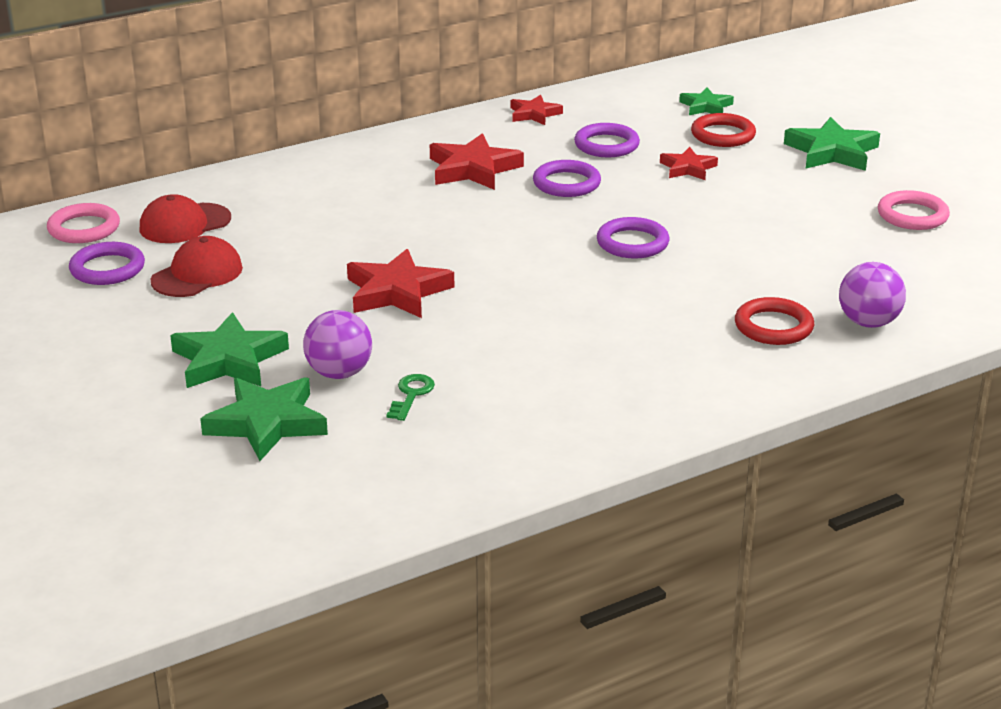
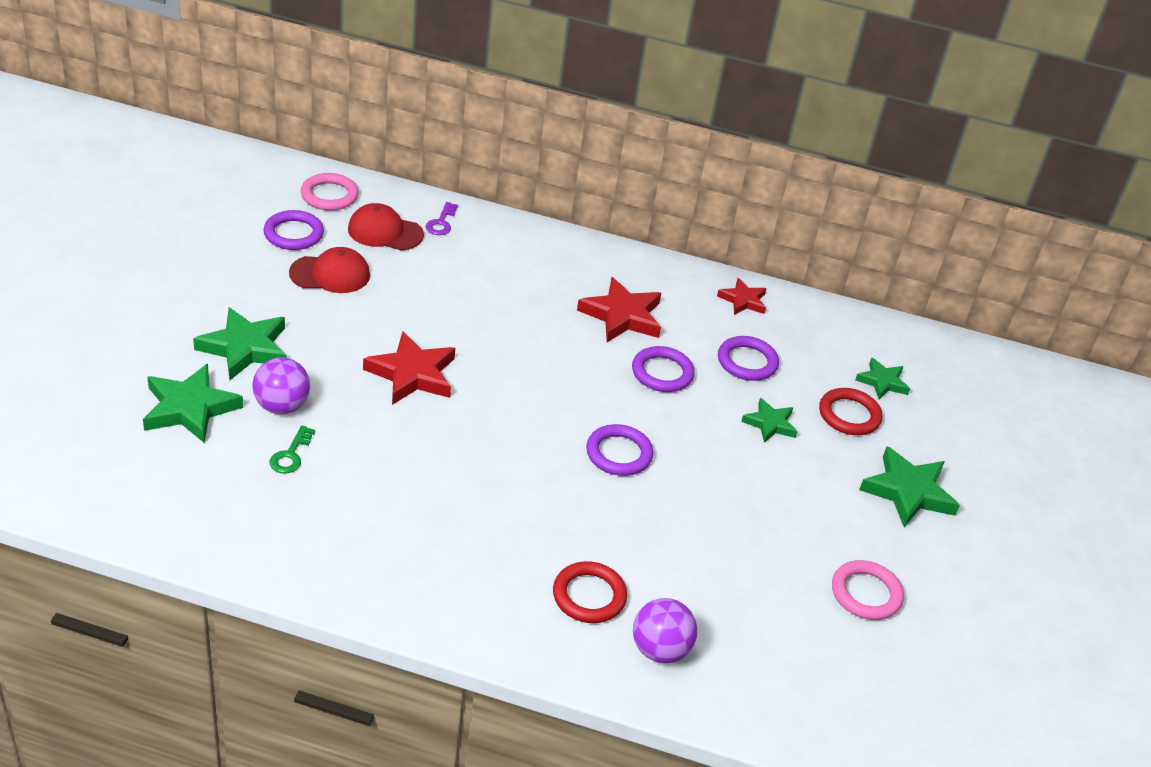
camera: 40 degrees right, 10 degrees up
green key [386,374,435,421] -> green key turned 135 degrees clockwise [270,426,315,474]
red star [660,147,718,180] -> green star [741,398,798,443]
none -> purple key [426,202,458,235]

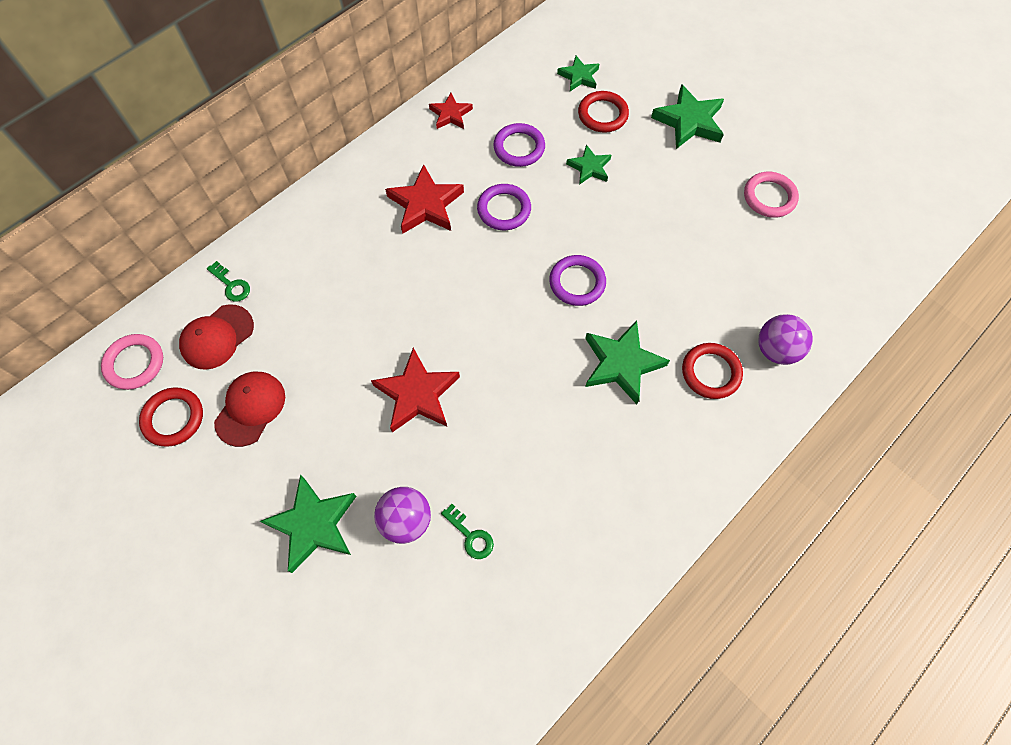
camera: 55 degrees left, 25 degrees up
green star [143,364,243,443] -> green star moved to [585,321,670,404]
purple ring [264,210,324,250] -> red ring [139,387,203,447]
purple key [426,202,458,235] -> green key [207,261,250,302]

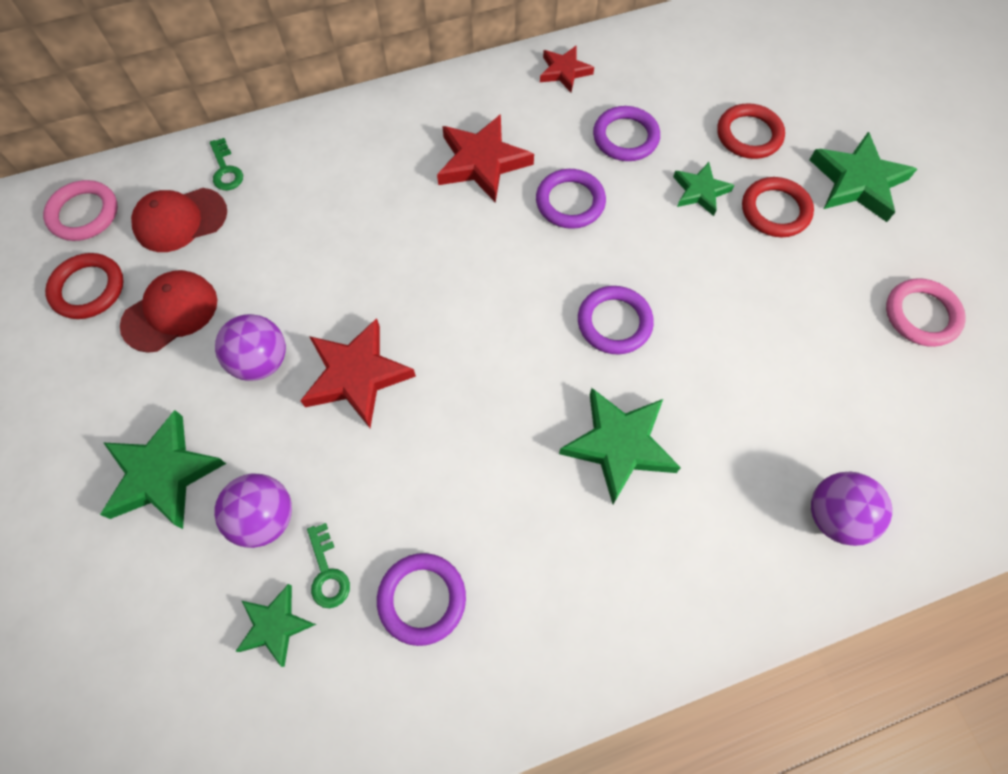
camera: 25 degrees right, 0 degrees up
green star [557,56,599,91] -> green star moved to [235,584,316,667]
red ring [682,343,743,399] -> red ring moved to [742,177,814,237]
none -> purple ball [215,314,286,381]
none -> purple ring [377,553,466,646]

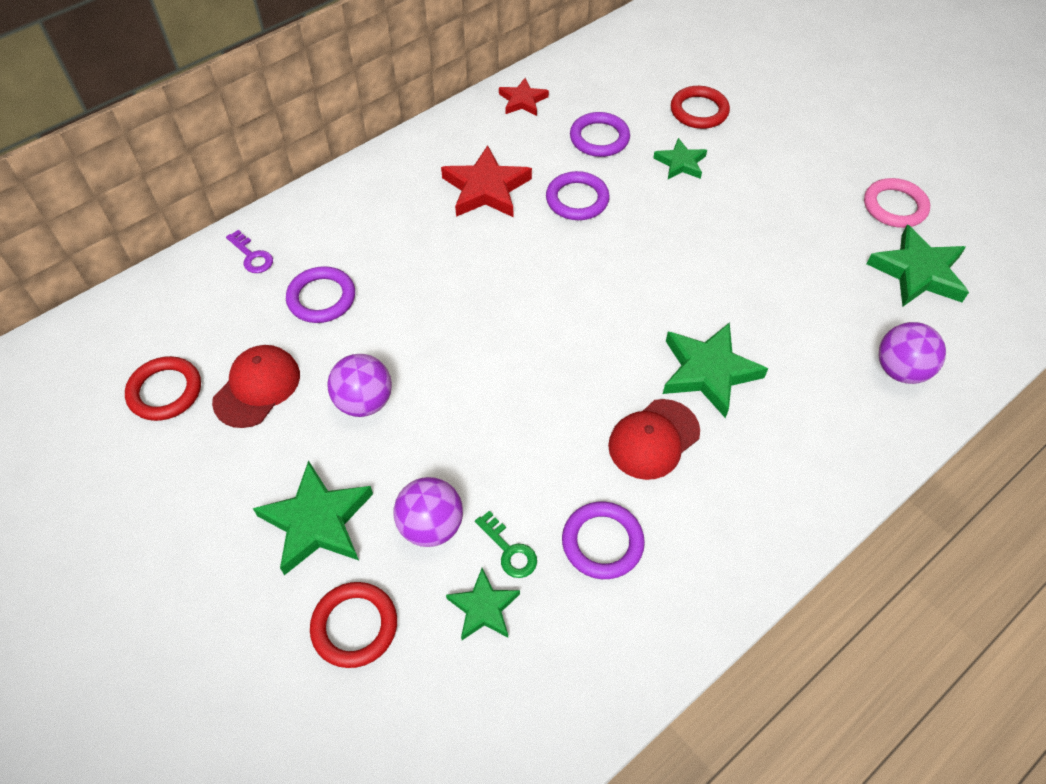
camera: 20 degrees left, 10 degrees down
pink ring [43,180,118,241] -> none
red cap [131,188,227,252] -> red cap moved to [608,399,700,480]
green key [210,138,243,190] -> purple key [226,230,273,273]
red star [300,318,416,428] -> none
purple ring [578,286,654,355] -> purple ring moved to [286,266,355,323]
red ring [742,177,814,237] -> red ring moved to [310,582,397,668]
green star [809,132,917,222] -> green star moved to [866,224,969,307]

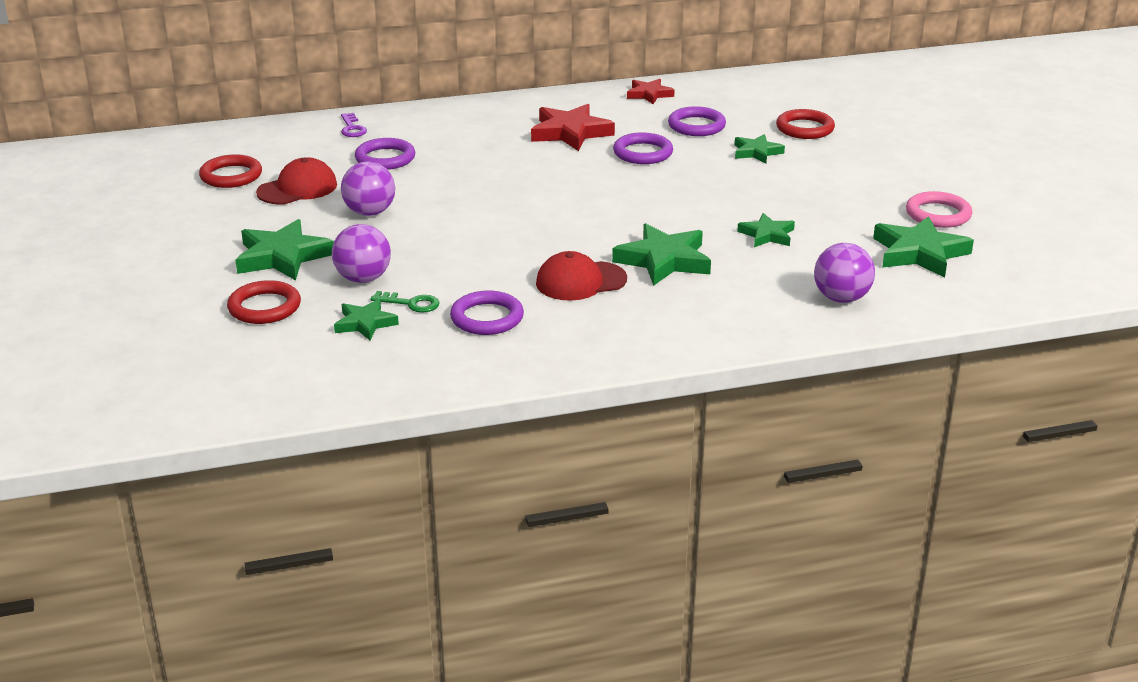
camera: 25 degrees right, 25 degrees down
green key [475,511,537,578] -> green key turned 60 degrees counterclockwise [371,291,440,313]
none -> green star [737,213,795,247]

